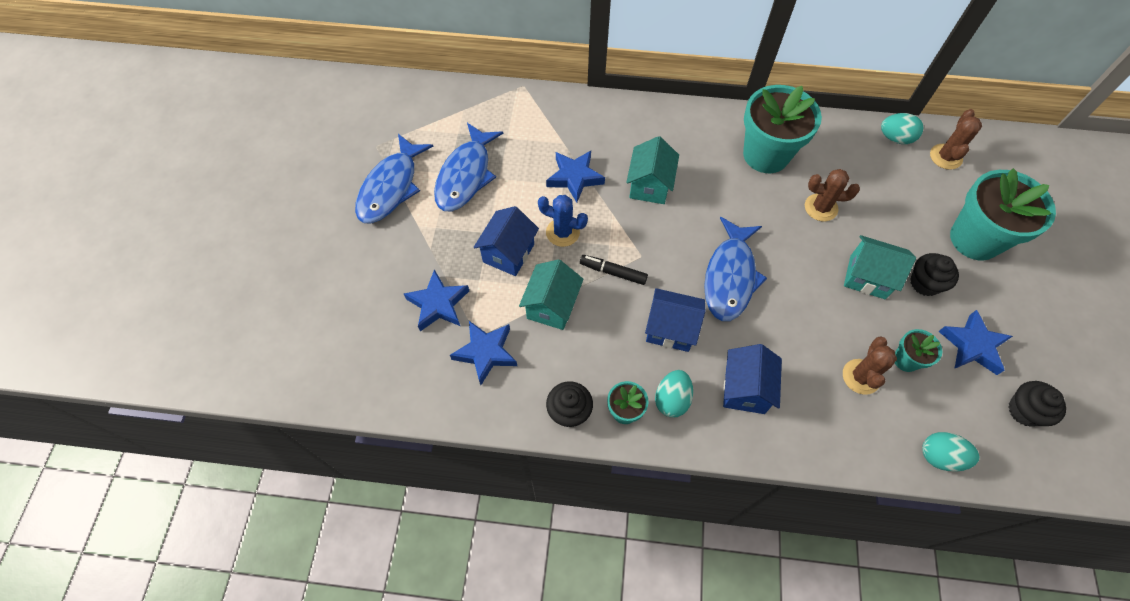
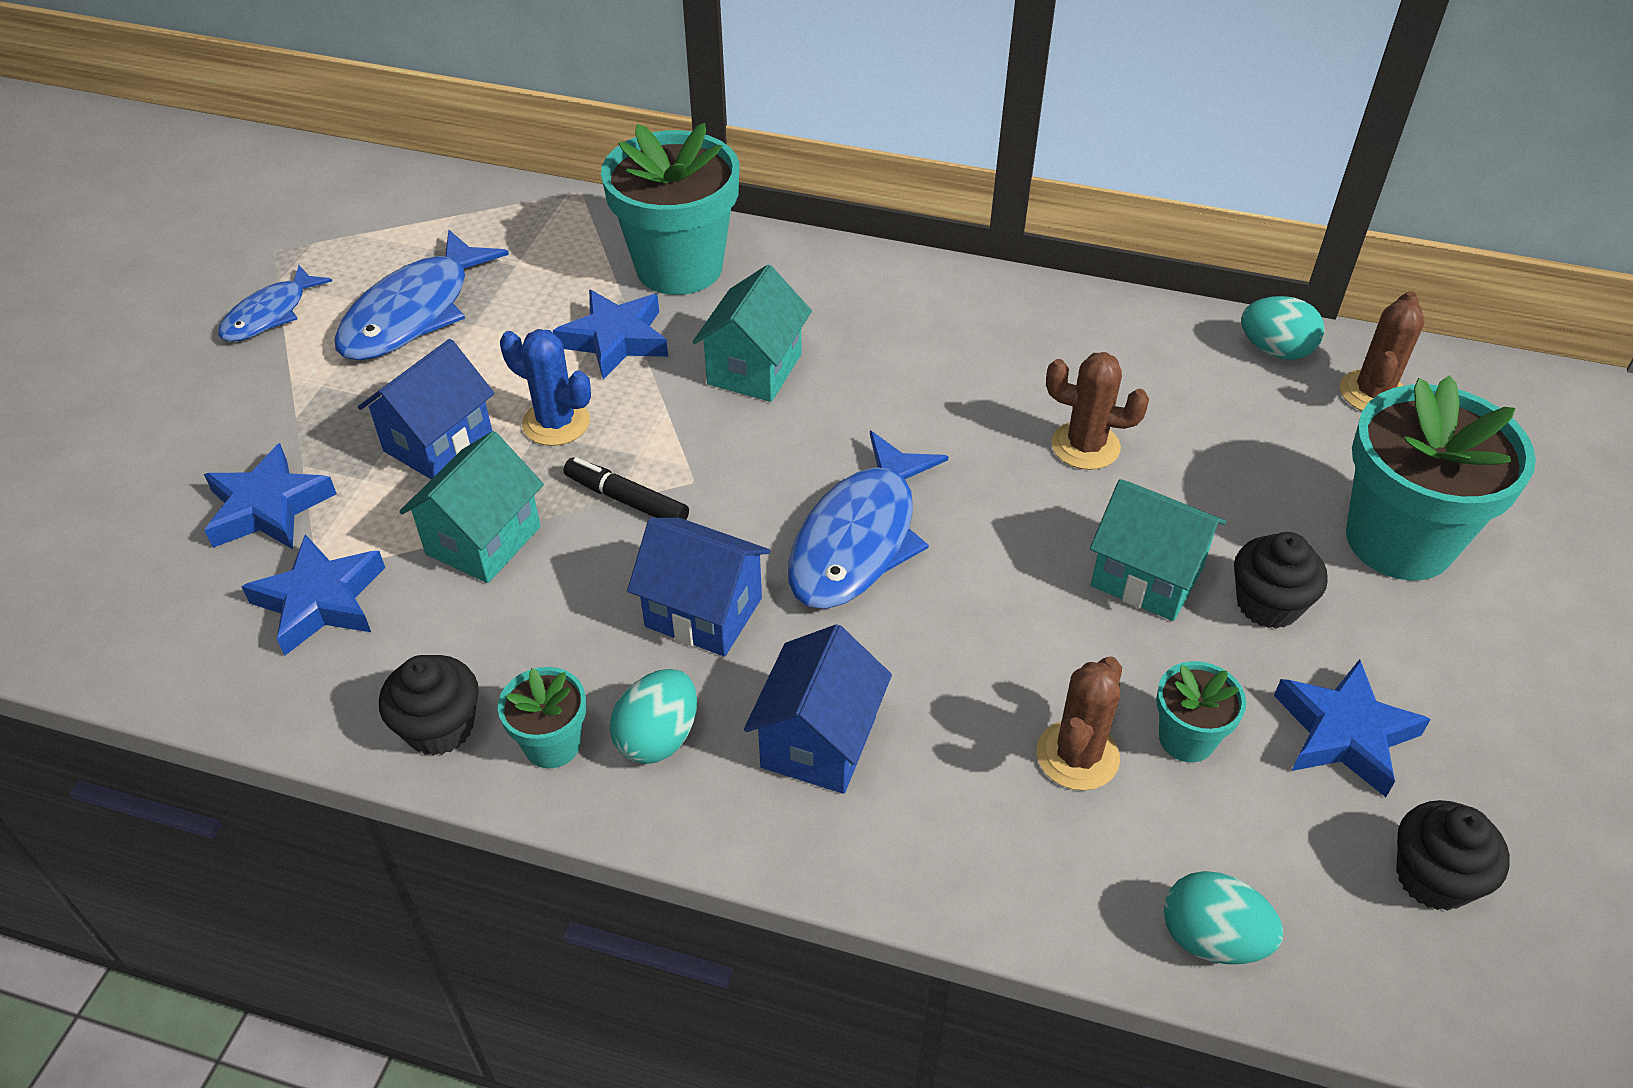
camera: 10 degrees right, 15 degrees down
blue fish [355,134,433,224] -> blue fish [218,265,332,342], size x0.60
turquoise flower pot [743,85,822,173] -> turquoise flower pot moved to [601,123,740,295]

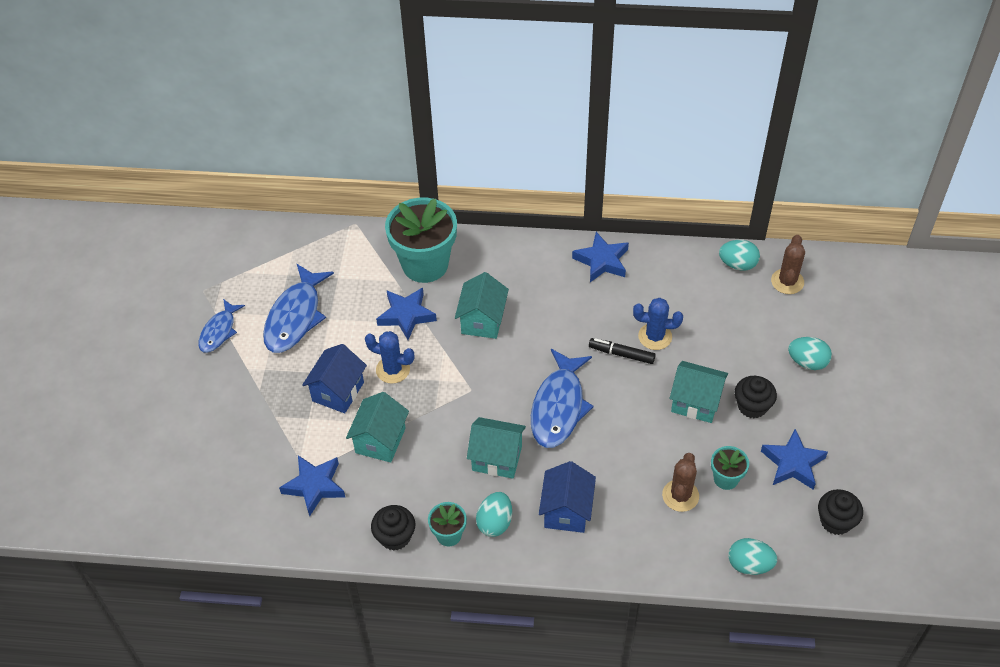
camera: 10 degrees left, 5 degrees up
blue star [204,443,337,549] -> blue star moved to [572,232,629,282]
black marker [564,457,689,520] -> black marker moved to [589,338,656,364]
blue house [627,518,771,657] -> turquoise house [467,417,526,479]
brown cactus [1046,352,1149,470] -> blue cactus [633,298,683,350]
turquoise flower pot [1346,375,1536,581] -> turquoise egg [788,337,832,370]

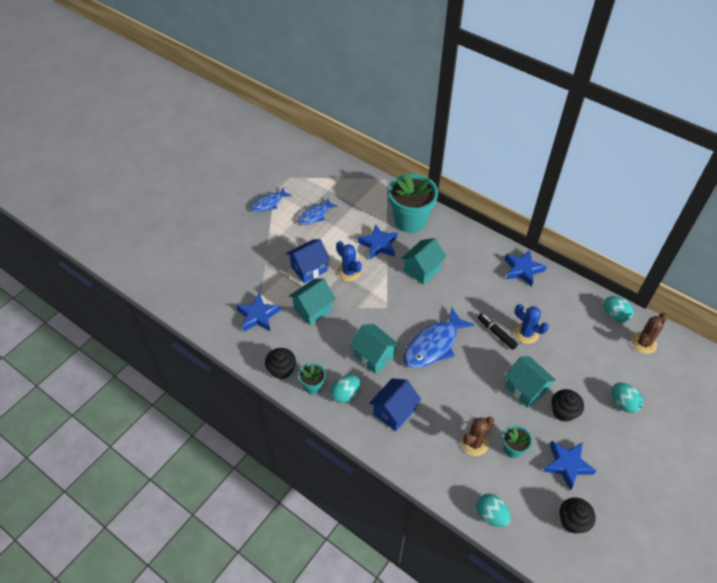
camera: 30 degrees right, 0 degrees up
blue fish [263,264,334,353] -> blue fish [298,198,338,225], size x0.60

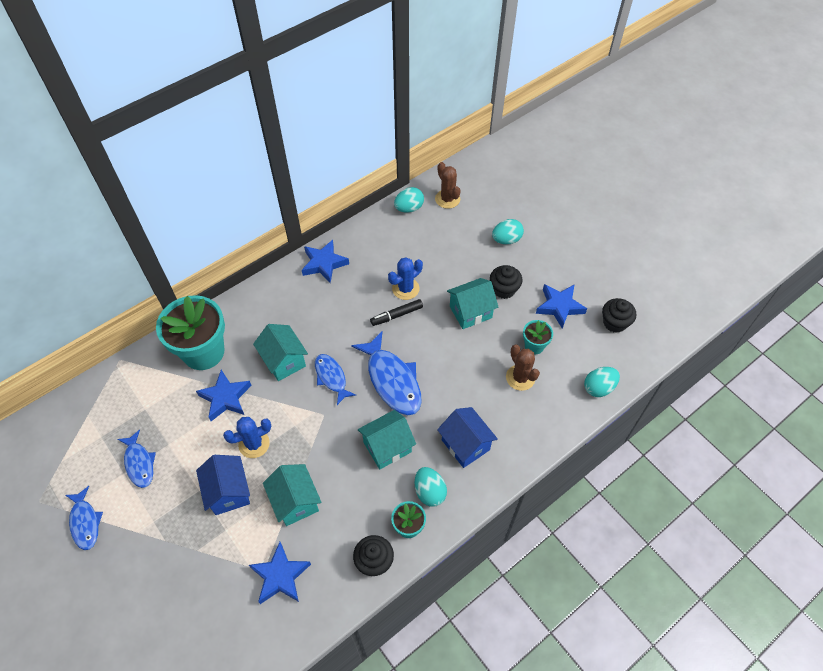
camera: 75 degrees left, 5 degrees up
none -> blue fish [315,354,356,405]

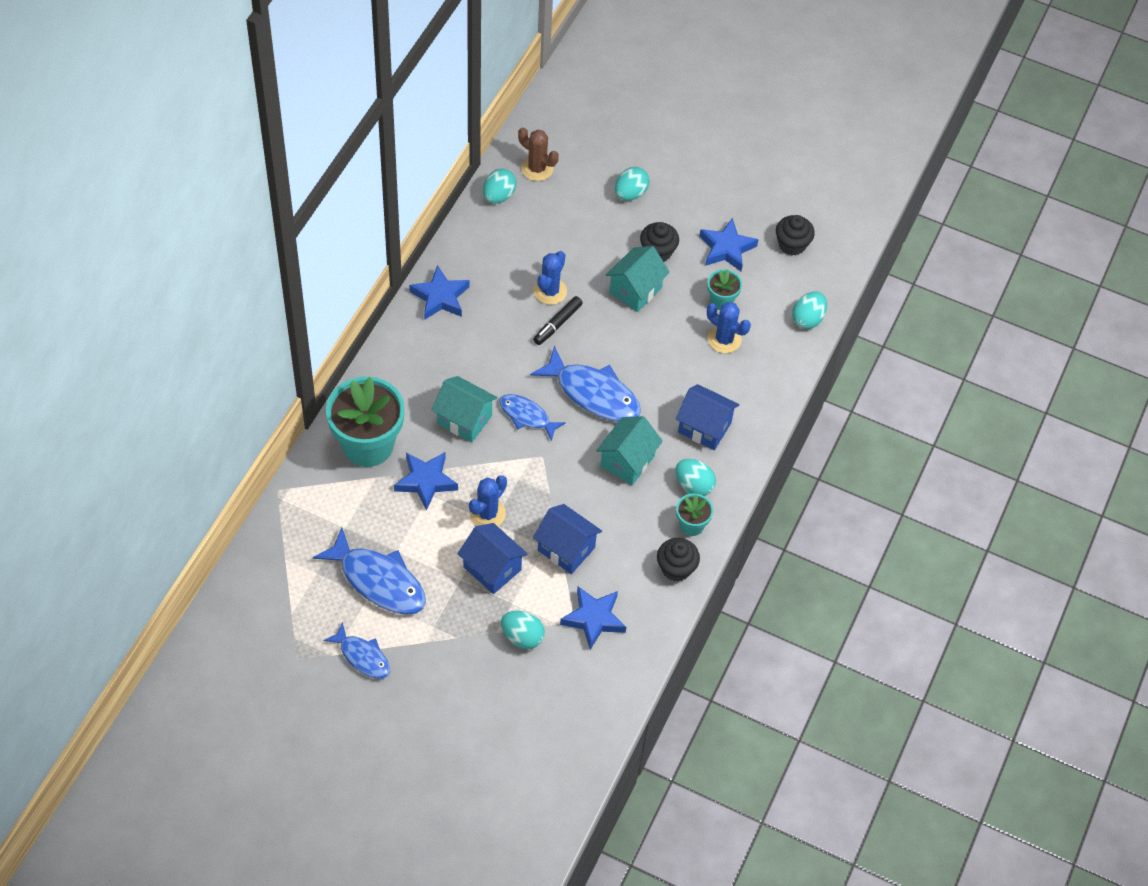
camera: 30 degrees left, 0 degrees up
blue fish [118,430,156,488] -> blue fish [313,527,426,615], size x1.68
turquoise house [263,464,321,526] -> blue house [533,504,602,574]
brown cactus [506,344,540,391] -> blue cactus [707,302,751,353]
none -> turquoise egg [501,611,545,649]

